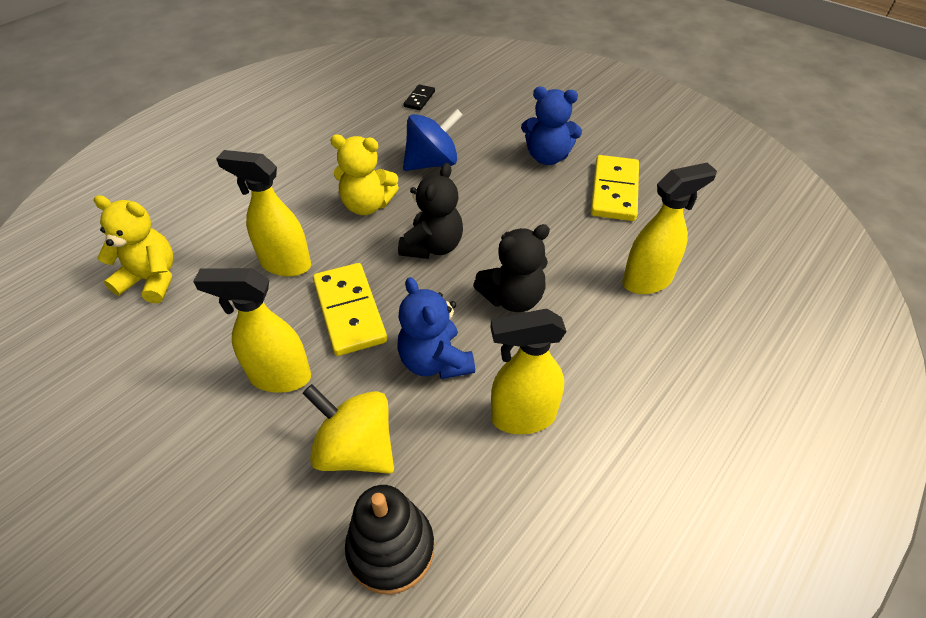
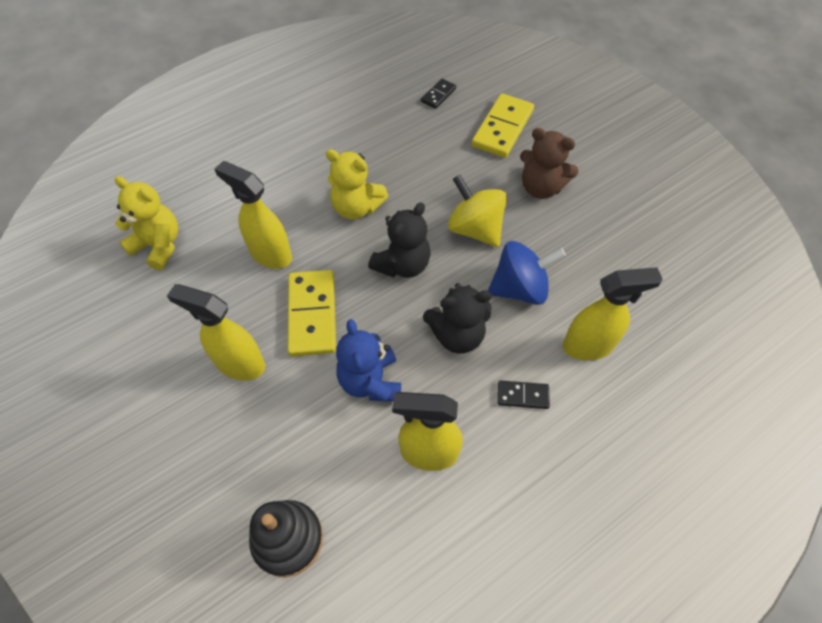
camera: 15 degrees right, 10 degrees up
yellow spinning top [302,384,394,474] -> yellow spinning top moved to [448,175,507,247]
blue spinning top [403,109,463,171] -> blue spinning top moved to [488,241,566,305]
blue teddy bear [521,87,582,165] -> brown teddy bear [520,128,579,199]
yellow domino [591,155,639,221] -> yellow domino moved to [472,93,534,158]
none -> black domino [498,380,550,409]

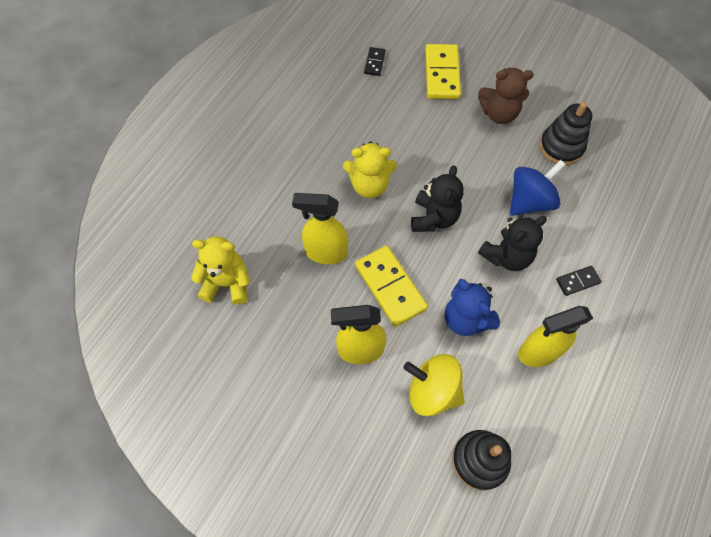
camera: 25 degrees left, 5 degrees up
yellow spinning top [448,175,507,247] -> yellow spinning top moved to [404,354,465,416]
yellow spray bottle [563,267,663,361] -> none
none -> black stacking toy [540,102,592,165]

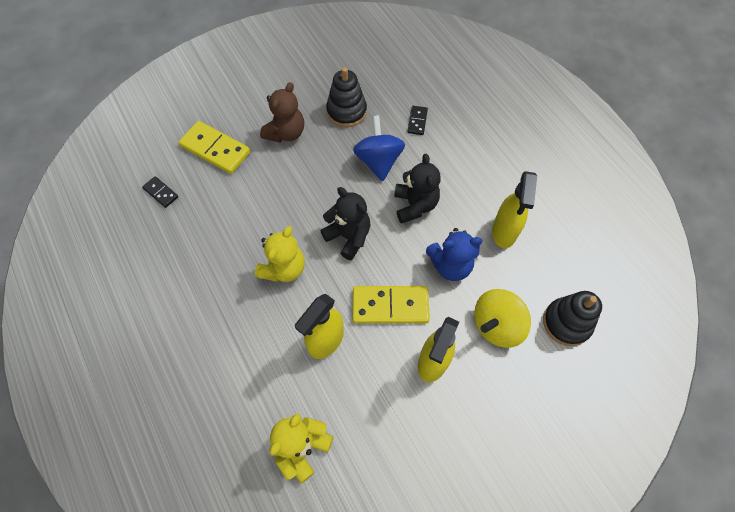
camera: 60 degrees left, 0 degrees up
black domino [556,266,601,296] -> black domino moved to [407,106,428,135]

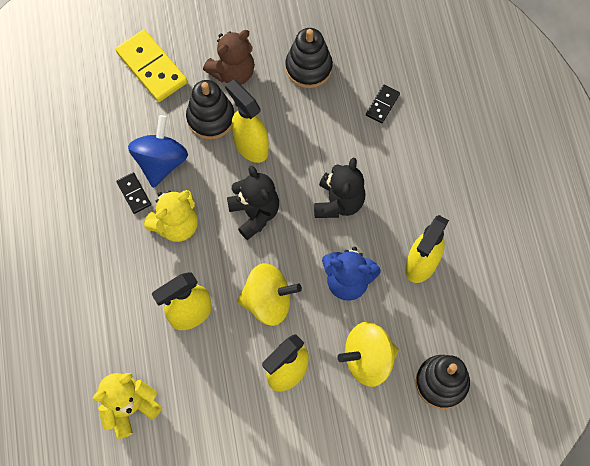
camera: 20 degrees right, 5 degrees up
black domino [142,176,178,208] -> black domino moved to [116,172,151,214]
blue spinning top [353,115,405,181] -> blue spinning top moved to [128,115,188,188]
yellow domino [353,286,430,324] -> yellow spinning top [237,263,302,326]
none -> black stacking toy [186,80,234,139]
none -> yellow spray bottle [225,79,269,163]

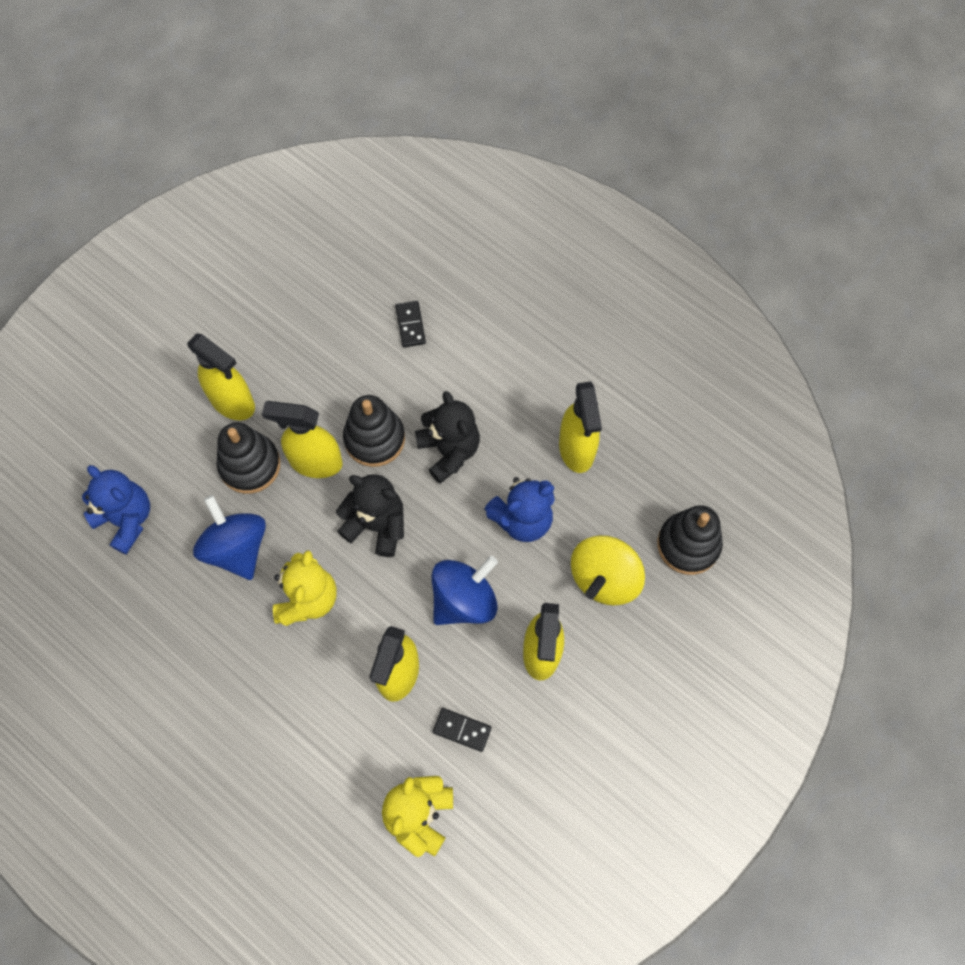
camera: 40 degrees left, 0 degrees up
yellow domino [115,29,187,102] -> none
black domino [116,172,151,214] -> black domino moved to [433,708,492,752]
brown teddy bear [203,30,255,85] -> yellow spray bottle [187,333,255,420]
yellow spinning top [237,263,302,326] -> blue spinning top [432,556,498,625]
black stacking toy [285,28,333,88] -> black stacking toy moved to [343,395,405,467]
none -> blue teddy bear [82,465,150,555]

